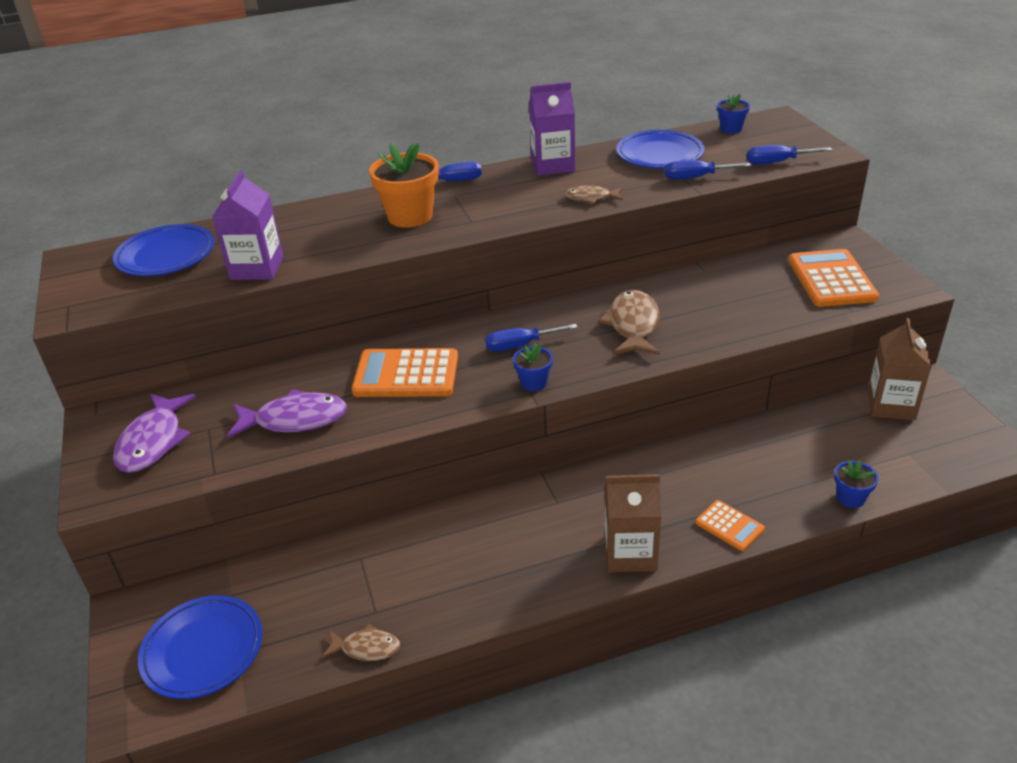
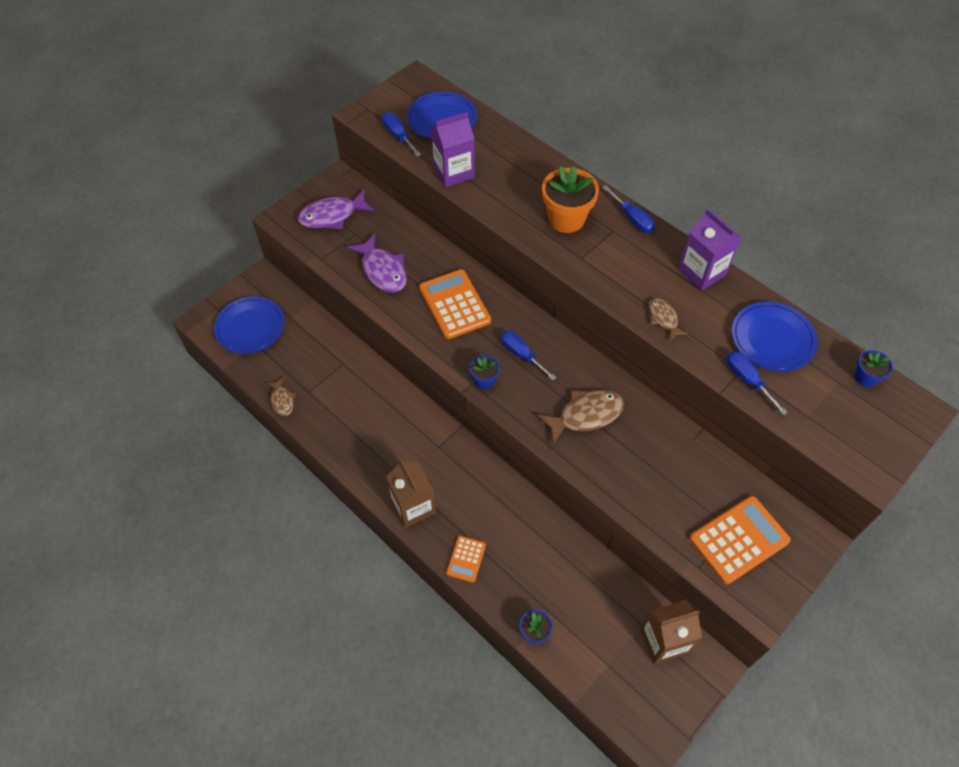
camera: 60 degrees right, 20 degrees up
blue screwdriver [747,145,832,164] -> blue screwdriver moved to [382,112,421,157]

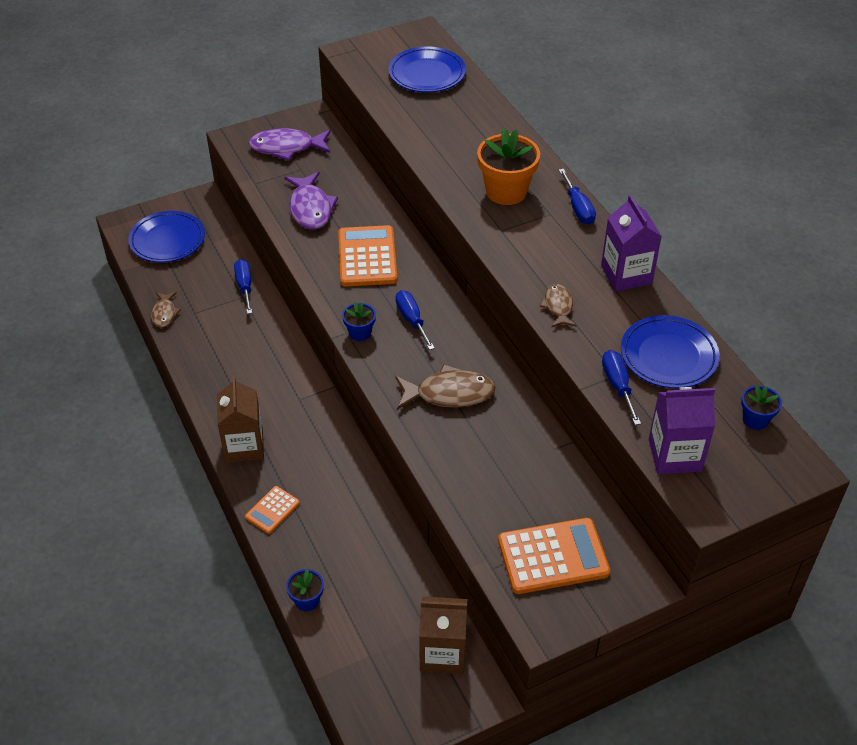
camera: 20 degrees right, 10 degrees down
blue screwdriver [382,112,421,157] -> blue screwdriver moved to [234,259,252,314]
purple carton [431,112,475,187] -> purple carton moved to [649,387,715,474]

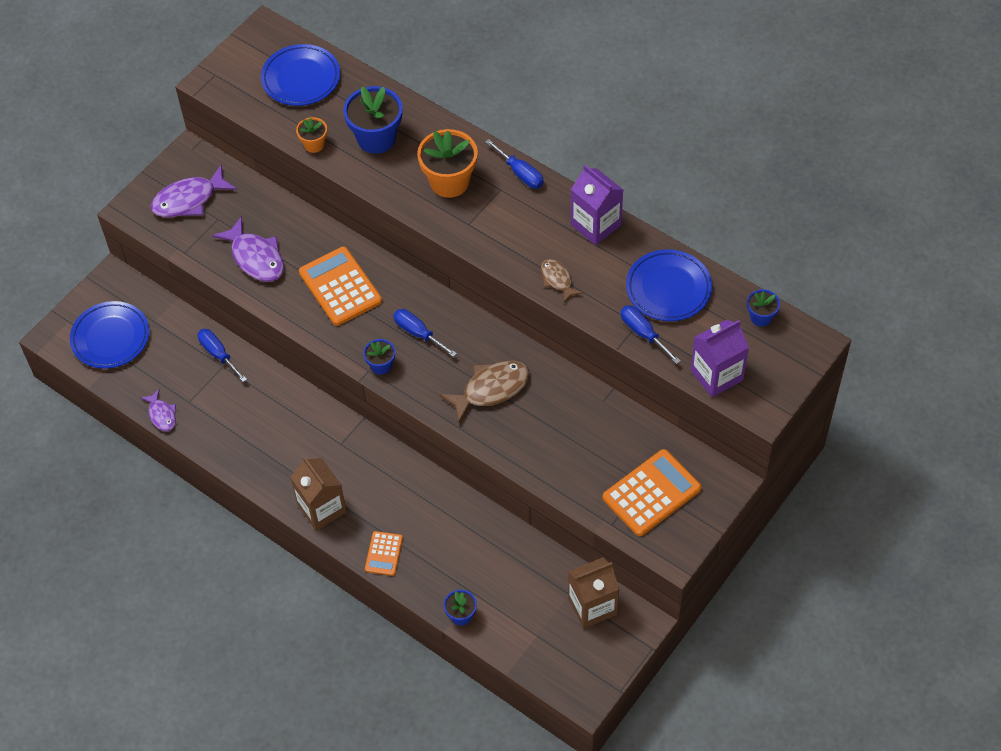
camera: 25 degrees left, 10 degrees up
brown fish [151,292,181,328] -> purple fish [140,389,176,431]
none -> orange flower pot [296,117,327,153]
none -> blue flower pot [343,86,403,154]

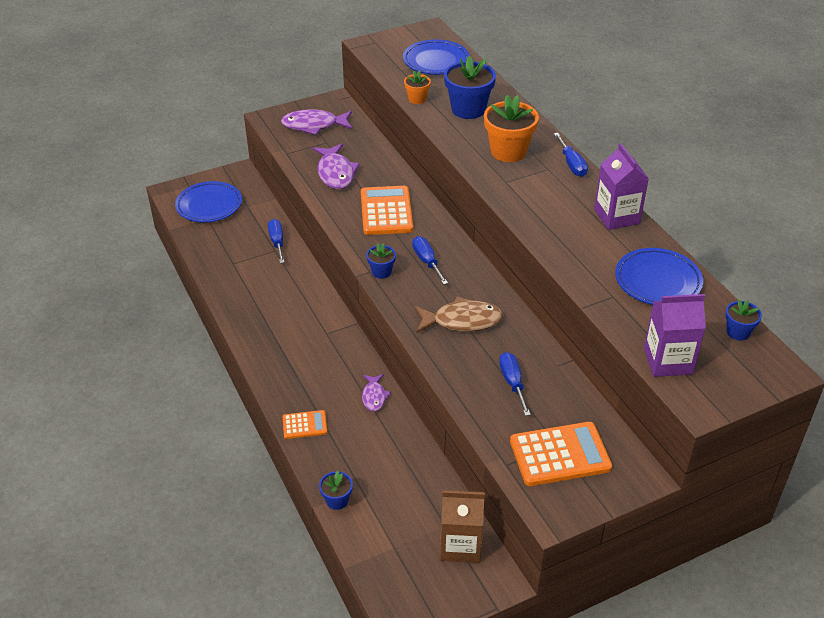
camera: 25 degrees right, 15 degrees down
purple fish [140,389,176,431] -> purple fish moved to [362,374,391,411]
brown carton [291,456,347,531] -> none
orange calculator [365,531,403,576] -> orange calculator turned 135 degrees counterclockwise [282,410,327,439]
brown fish [541,259,583,303] -> none
blue screwdriver [621,305,681,364] -> blue screwdriver moved to [499,352,531,416]

